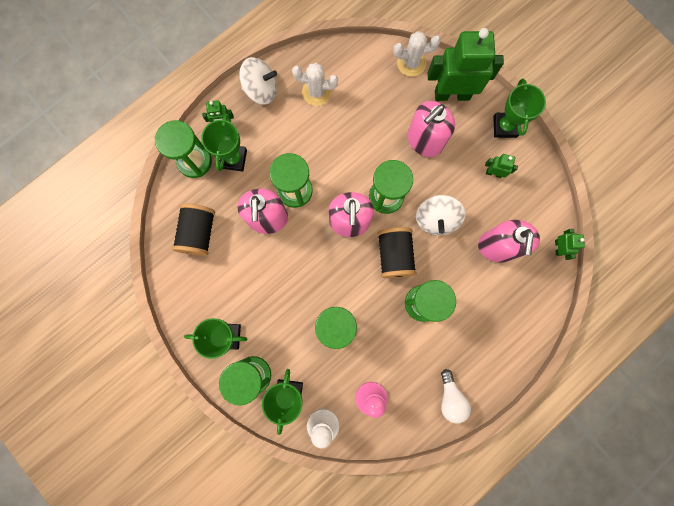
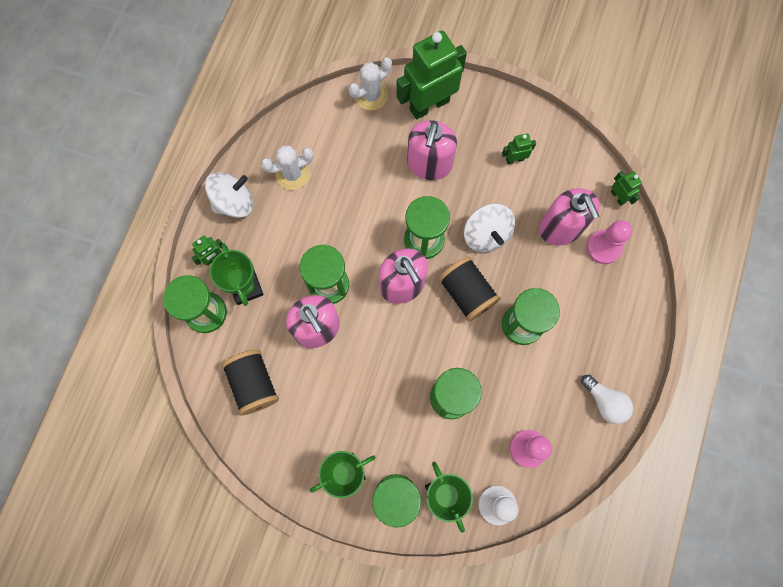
camera: 30 degrees left, 5 degrees down
green trophy [493,79,546,138] -> none
none -> pink pawn [587,220,632,264]

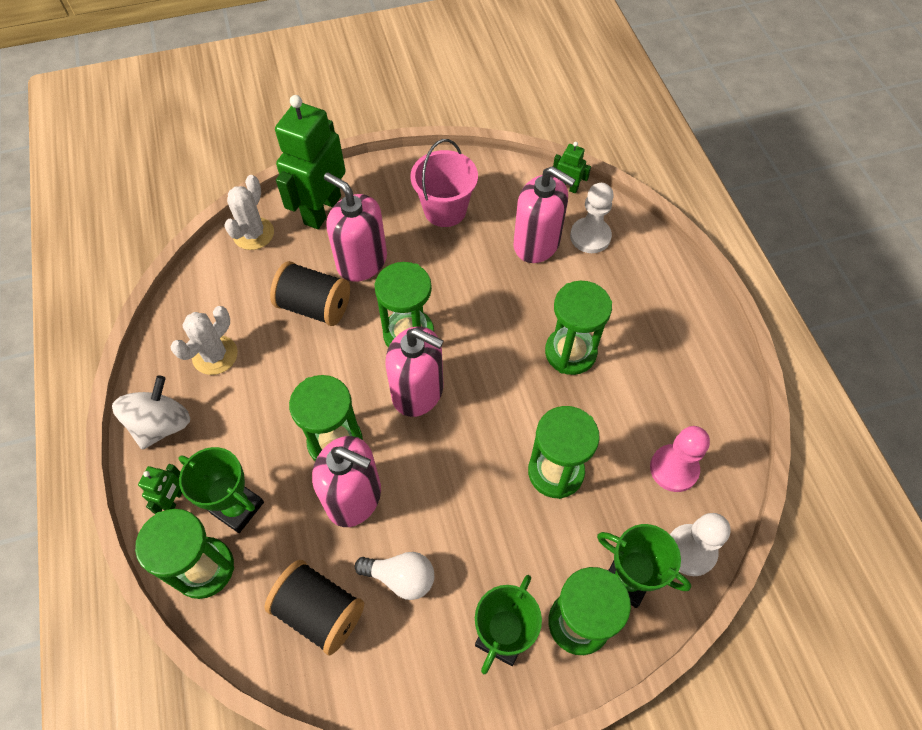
camera: 35 degrees left, 15 degrees down
pink soap dispenser [407,121,457,180] -> pink soap dispenser turned 150 degrees clockwise [324,172,387,282]
black spool [438,256,501,321] -> black spool moved to [270,261,350,326]
white spinning top [464,204,515,252] -> none
green robot [502,133,536,164] -> pink bucket [410,139,478,227]
white light bulb [581,375,633,424] -> white light bulb moved to [355,552,434,600]
pink pawn [587,220,632,264] -> white pawn [570,183,614,253]

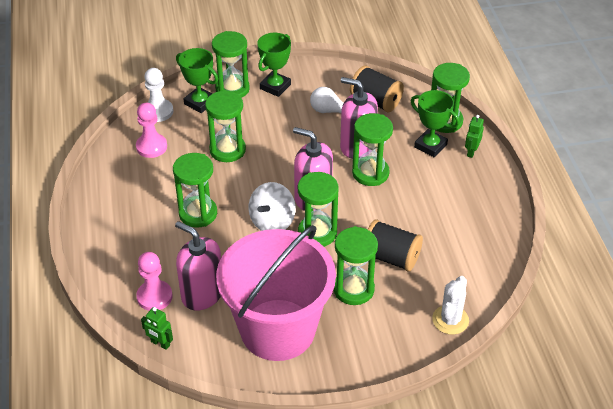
camera: 175 degrees left, 15 degrees down
white spinning top [112,375,190,450] -> white spinning top moved to [249,182,296,231]
white cactus [170,306,238,375] -> none
green robot [275,95,346,229] -> none
pink soap dispenser [324,172,387,282] -> green hourglass [333,226,378,305]
pink bucket [410,139,478,227] -> pink bucket [216,225,336,361], size x1.92
white pawn [570,183,614,253] -> pink pawn [136,252,173,311]

